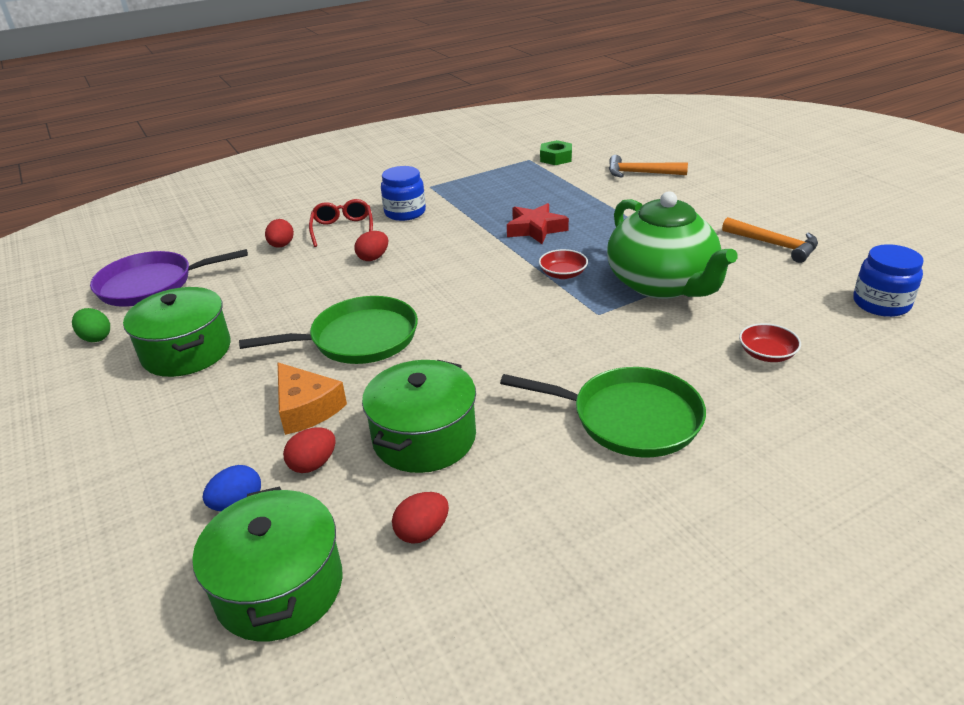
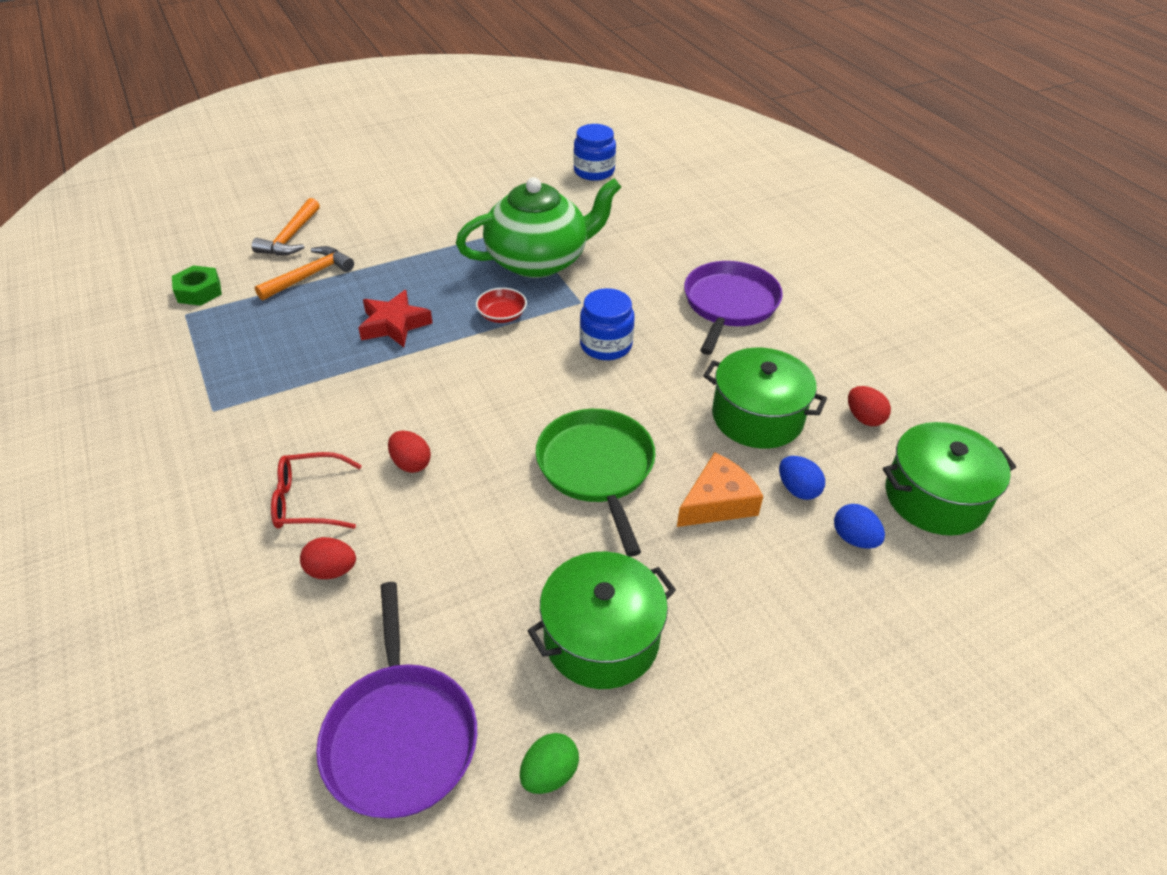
camera: 90 degrees left, 10 degrees up
red egg [283,427,336,473] -> blue egg [779,456,825,500]
blue jar [381,166,426,221] -> blue jar moved to [580,288,635,360]
green pan [500,367,706,457] -> purple pan [684,261,783,355]
orange hammer [722,217,818,263] -> orange hammer moved to [255,246,354,301]
red bowl [739,323,801,362] -> none

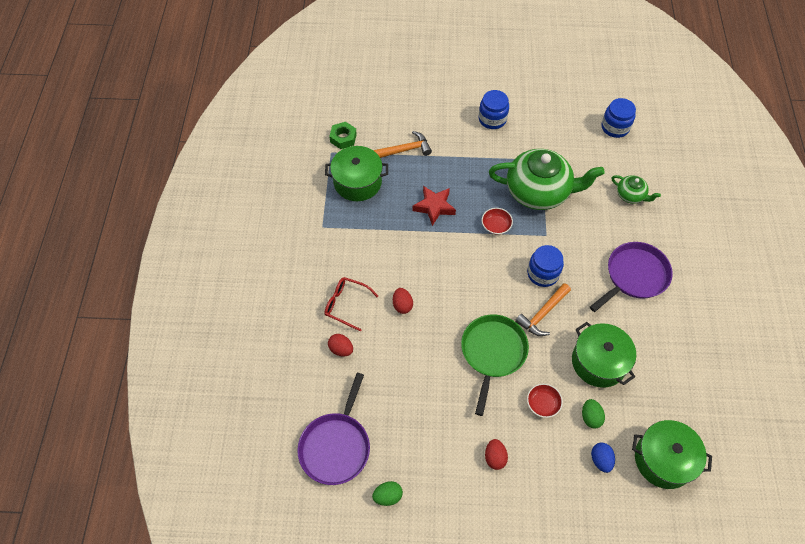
camera: 30 degrees right, 15 degrees up
orange hammer [252,198,320,255] -> orange hammer moved to [515,283,571,336]
green pot [527,552,676,689] -> green pot moved to [325,146,388,201]
orange cheese [677,452,763,527] -> red bowl [527,384,563,418]
blue egg [779,456,825,500] -> green egg [582,399,605,429]
red egg [848,386,891,426] -> red egg moved to [485,439,508,470]
none -> blue jar [479,90,509,129]
none -> green teapot [612,175,661,204]

